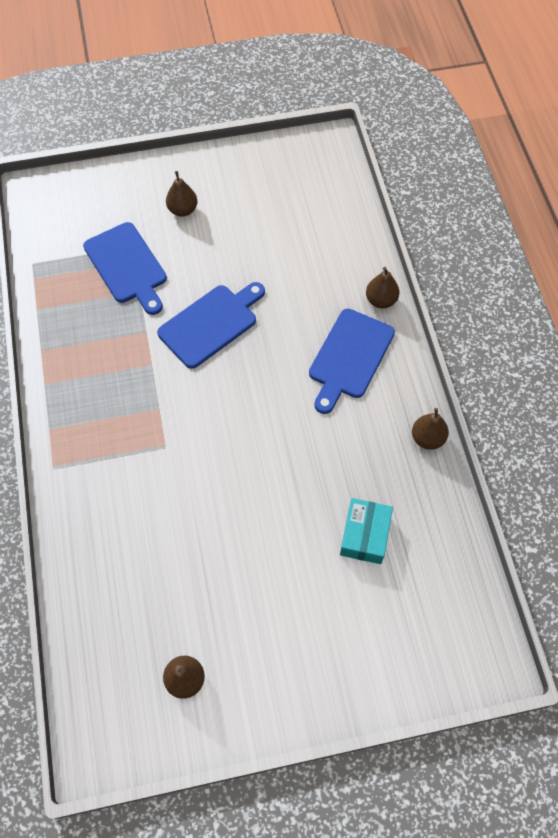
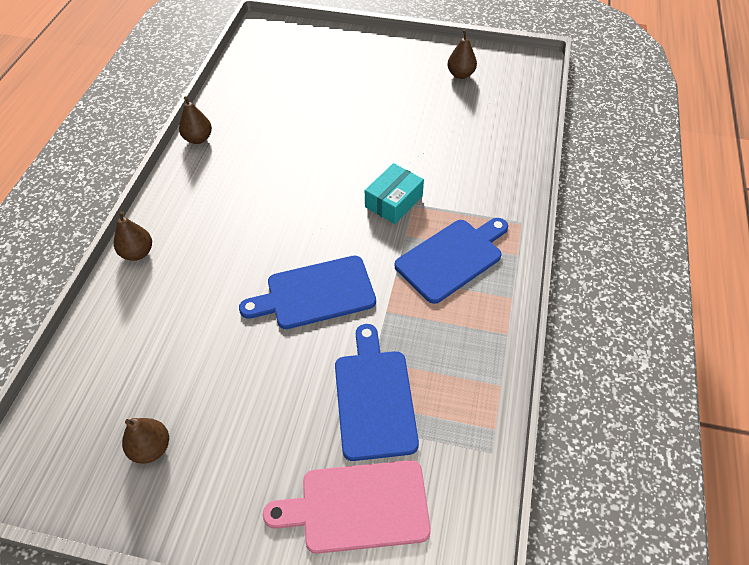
camera: 155 degrees left, 10 degrees down
brown pear [166,171,197,217] -> brown pear moved to [122,418,169,464]
blue cutting board [309,309,395,414] -> blue cutting board moved to [395,218,508,304]
turquoise box [340,498,393,564] -> turquoise box moved to [365,163,424,224]
none -> pink cutting board [263,460,431,554]

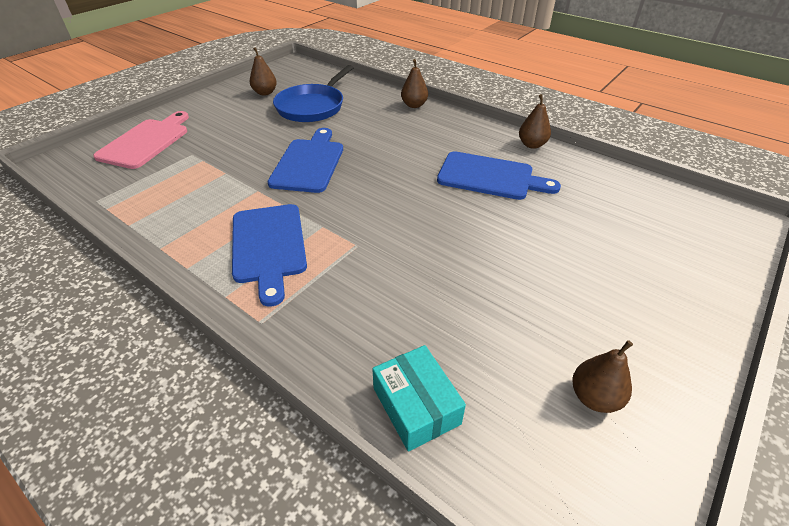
camera: 115 degrees right, 10 degrees down
blue cutting board [335,324,419,461] -> blue cutting board moved to [437,151,561,200]
turquoise box [365,163,424,224] -> turquoise box moved to [372,345,466,452]
none -> blue pan [273,65,354,122]

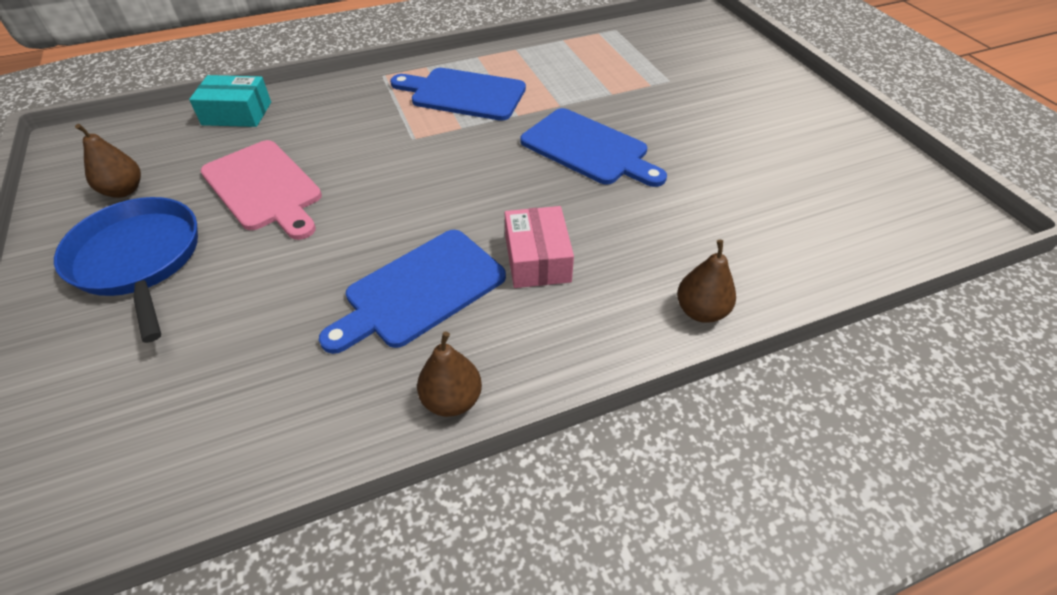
camera: 120 degrees right, 5 degrees up
pink cutting board [93,111,189,169] -> pink cutting board moved to [200,140,322,240]
brown pear [250,47,277,96] -> none
blue pan [273,65,354,122] -> blue pan moved to [54,197,198,343]
none -> pink box [505,206,574,288]

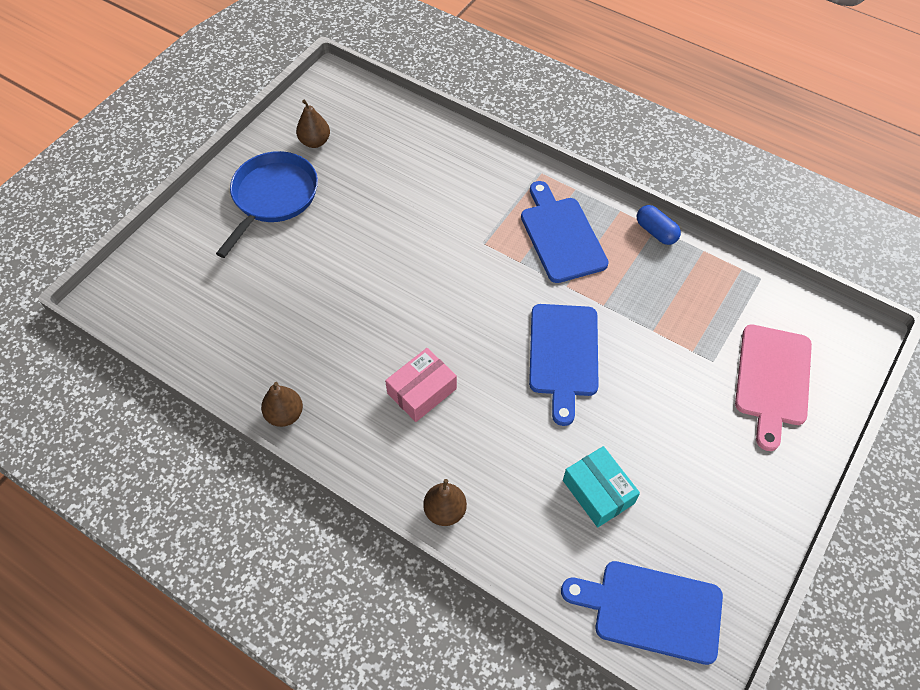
camera: 55 degrees right, 10 degrees up
turquoise box [189,75,271,127] -> turquoise box moved to [563,446,640,527]
pink cutting board [200,140,322,240] -> pink cutting board moved to [735,324,812,451]
blue cutting board [319,230,506,354] -> blue cutting board moved to [561,561,723,665]
none -> blue capsule [637,205,681,245]

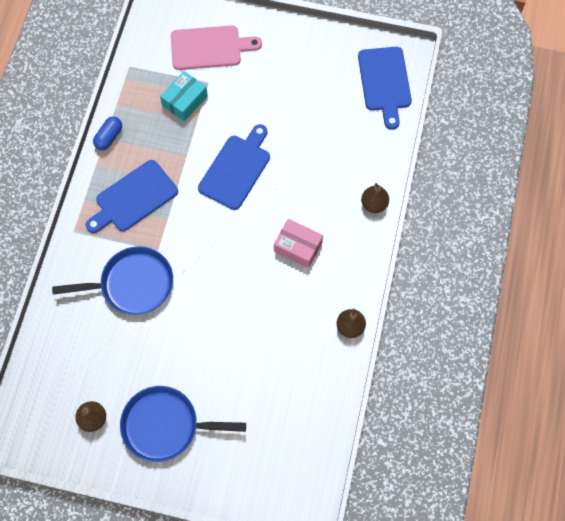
camera: 110 degrees left, 10 degrees up
blue cutting board [529,304,599,426] -> blue cutting board turned 45 degrees counterclockwise [198,124,270,210]
turquoise box [563,446,640,527] -> turquoise box moved to [160,71,208,121]
none -> blue pan [52,246,173,315]

